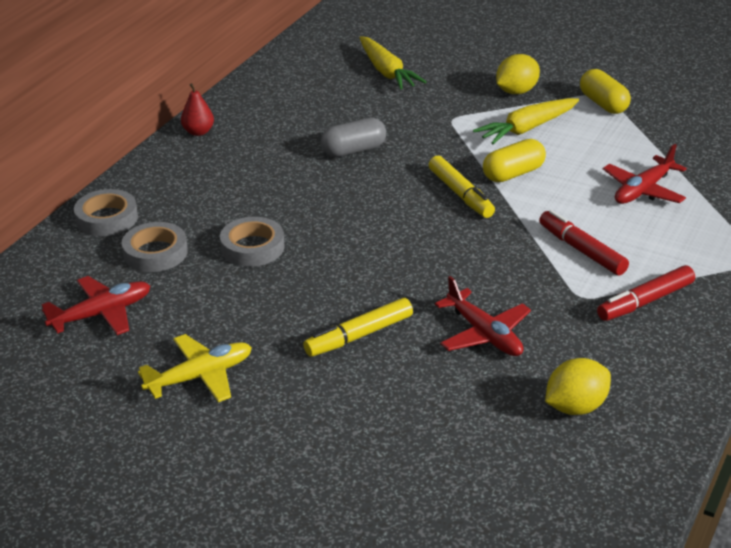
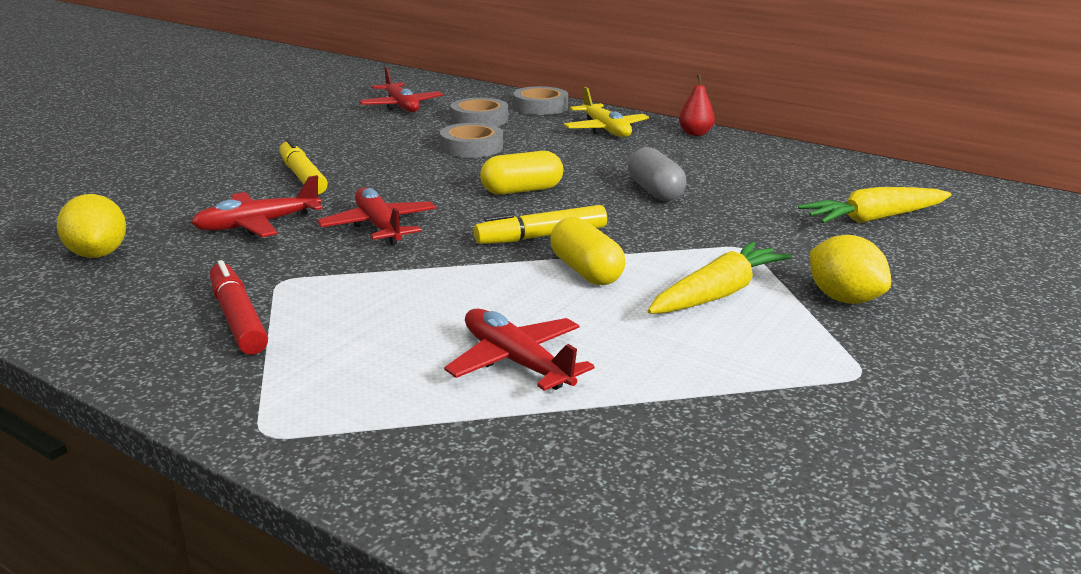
camera: 95 degrees right, 10 degrees down
yellow plane [138,334,252,402] -> yellow plane moved to [564,87,649,137]
yellow carrot [473,98,579,144] -> yellow carrot turned 75 degrees clockwise [648,241,792,314]
red marker [539,210,629,276] -> none
yellow capsule [580,69,631,114] -> yellow capsule moved to [480,151,563,195]
none -> red plane [317,187,437,245]

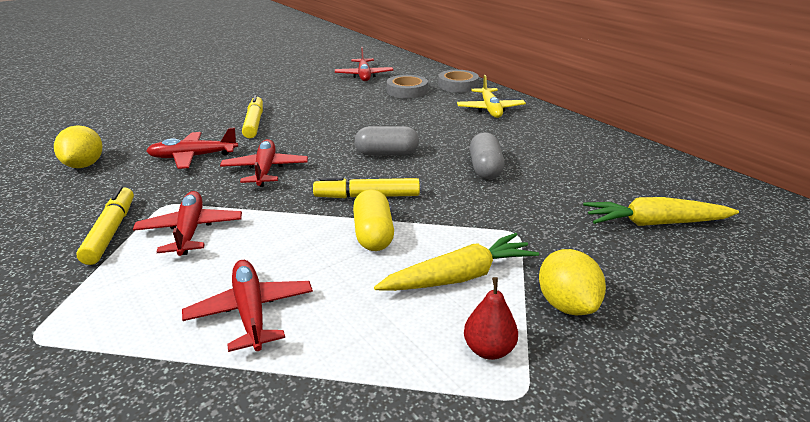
camera: 20 degrees right, 5 degrees up
red marker [210,260,268,355] -> yellow marker [76,186,134,265]
grey tape [440,123,503,158] -> none
yellow capsule [480,151,563,195] -> grey capsule [355,126,419,155]
red pear [679,74,715,136] -> red pear moved to [464,277,518,360]
none -> red plane [133,191,242,256]

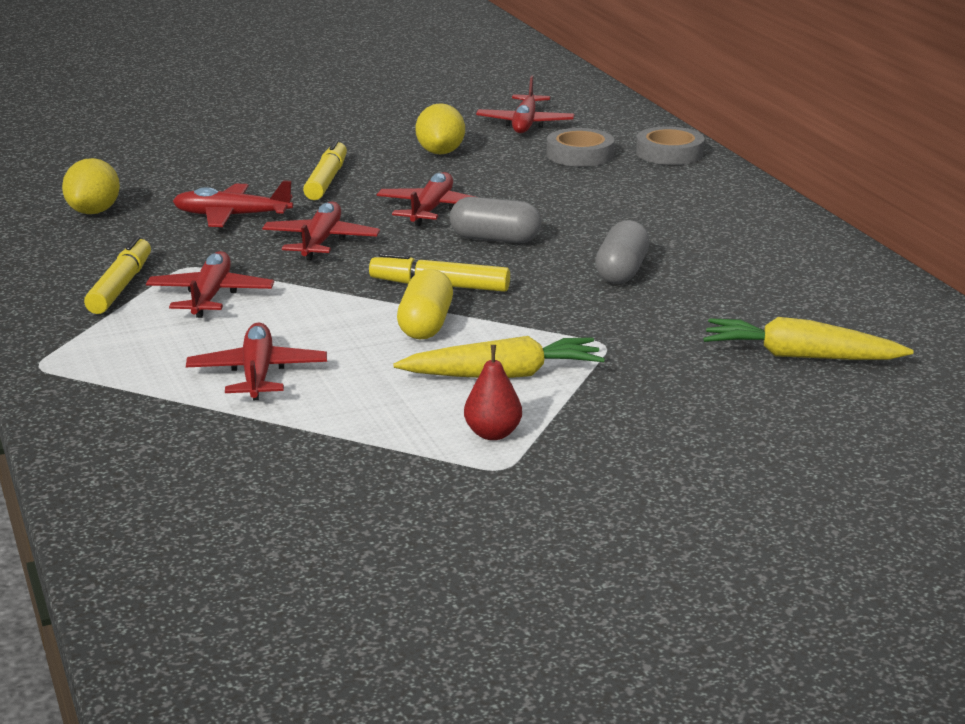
camera: 15 degrees right, 5 degrees down
yellow plane [457,75,526,118] -> none
yellow lemon [539,249,606,315] -> yellow lemon moved to [416,103,465,155]
none -> red plane [377,172,475,226]

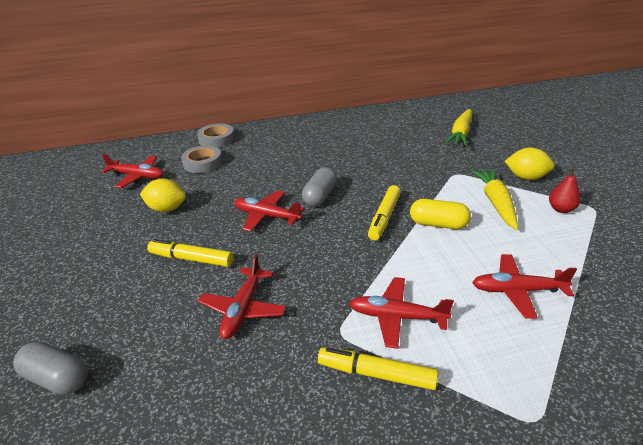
camera: 80 degrees left, 10 degrees up
yellow lemon [62,158,120,214] -> yellow lemon moved to [505,148,554,180]
red plane [262,201,380,260] -> none
grey capsule [595,220,650,284] -> grey capsule moved to [13,342,88,395]

